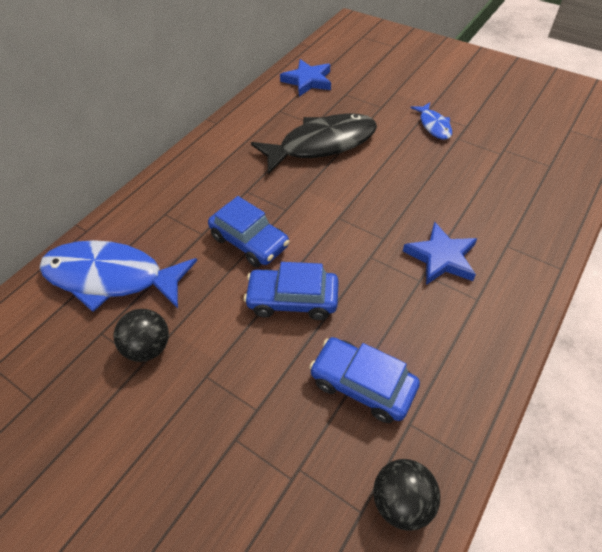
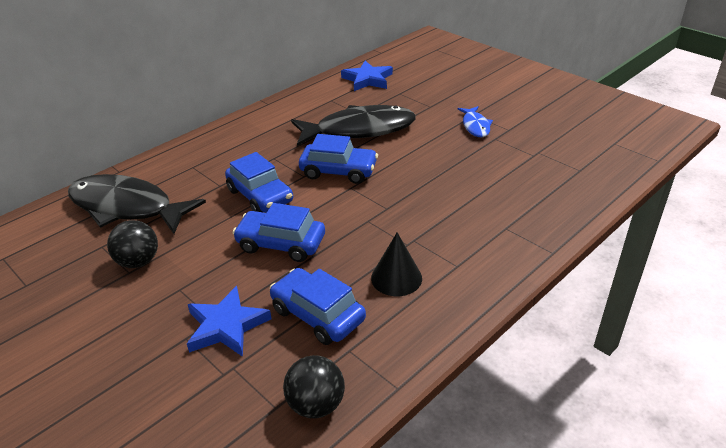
camera: 10 degrees right, 15 degrees down
blue fish [39,240,197,312] -> black fish [68,174,206,234]
blue star [403,222,477,285] -> blue star moved to [187,286,272,357]
none -> blue car [299,134,378,184]
none -> black cone [371,232,422,296]

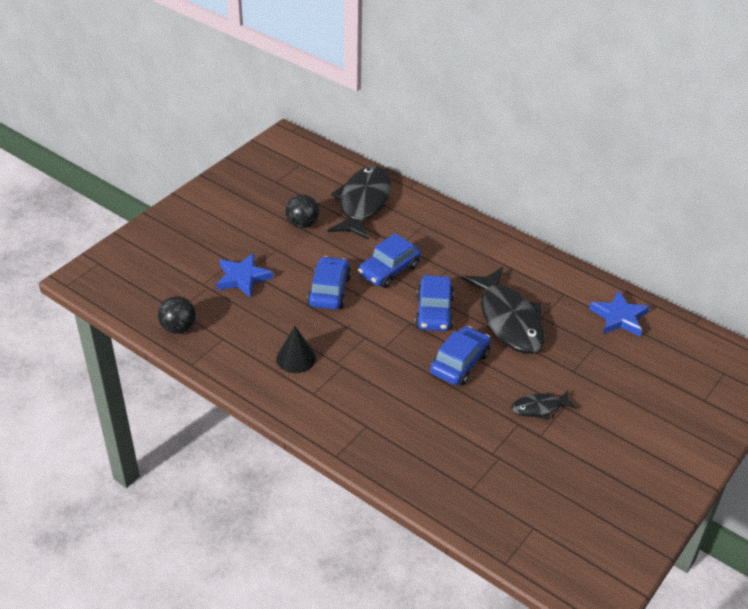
camera: 80 degrees right, 5 degrees up
blue car [270,268,366,345] -> blue car moved to [430,326,491,386]
blue fish [457,106,493,137] -> black fish [511,391,577,420]

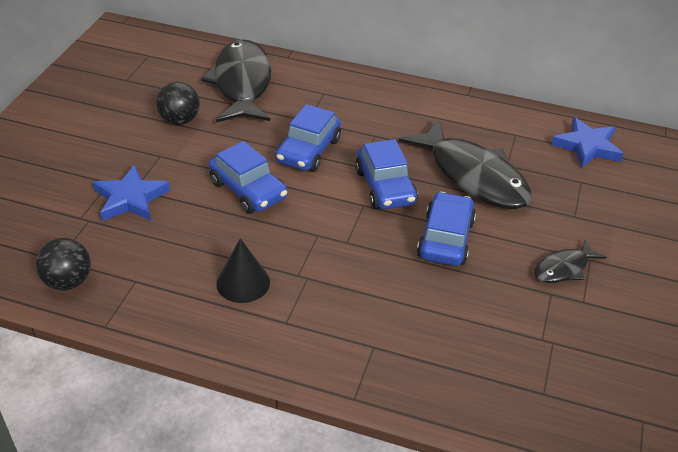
camera: 20 degrees left, 0 degrees up
blue car [307,256,351,310] -> blue car turned 150 degrees clockwise [209,141,287,214]

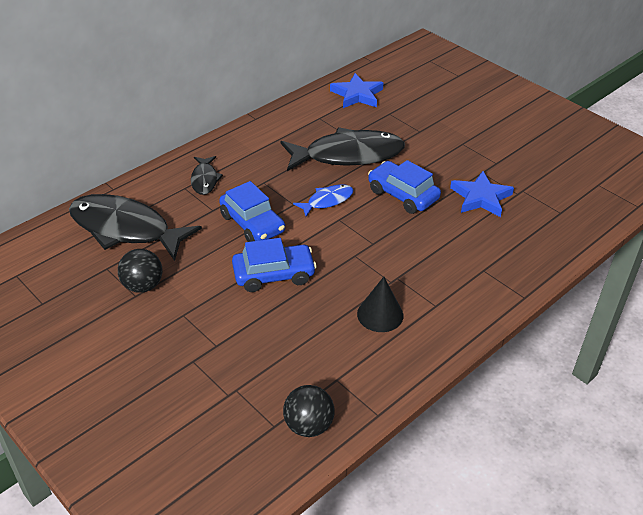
camera: 60 degrees left, 0 degrees up
blue star [93,165,171,221] -> blue star moved to [450,171,514,217]
blue car [355,139,418,209] -> blue fish [293,184,353,217]
black fish [534,239,607,283] -> black fish moved to [191,156,223,195]

